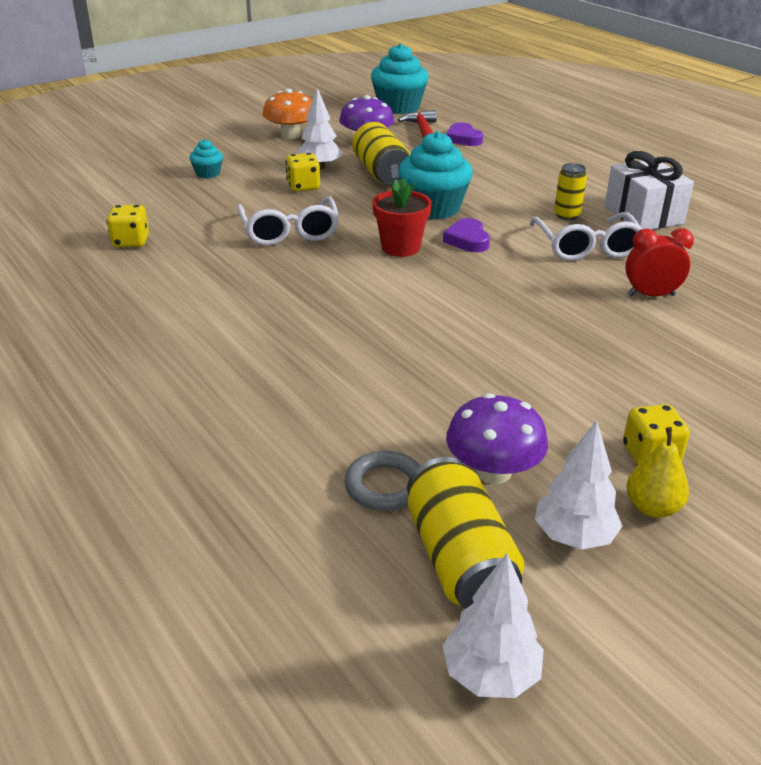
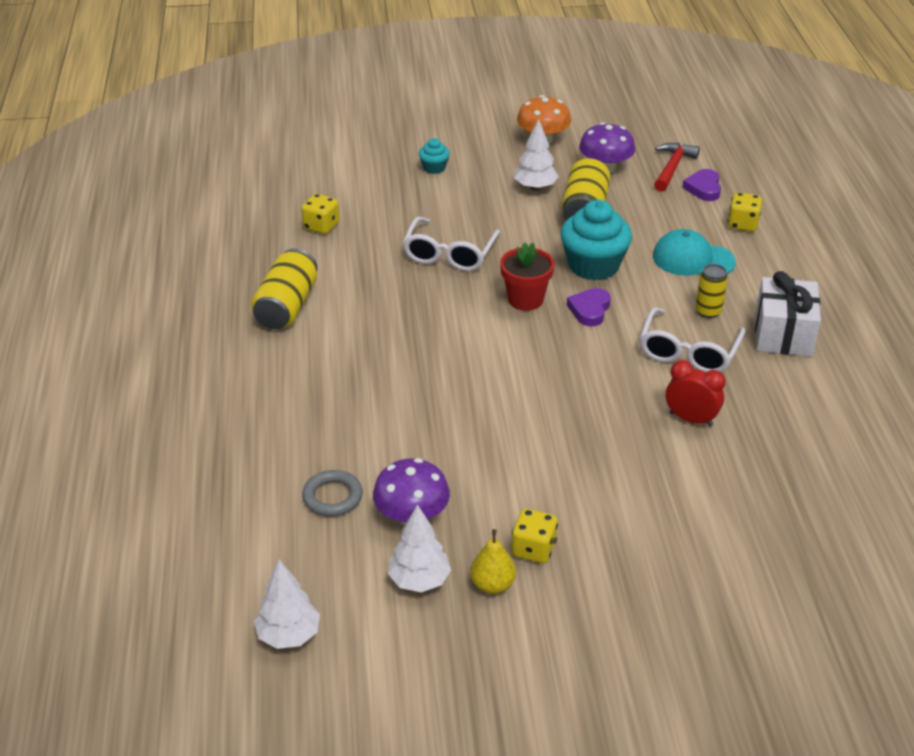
camera: 30 degrees right, 5 degrees up
yellow dice [286,153,320,191] -> yellow dice moved to [728,192,762,232]
turquoise cupcake [371,43,429,114] -> none
yellow can [407,457,524,609] -> yellow can moved to [251,248,317,329]
none -> turquoise cap [653,229,736,276]

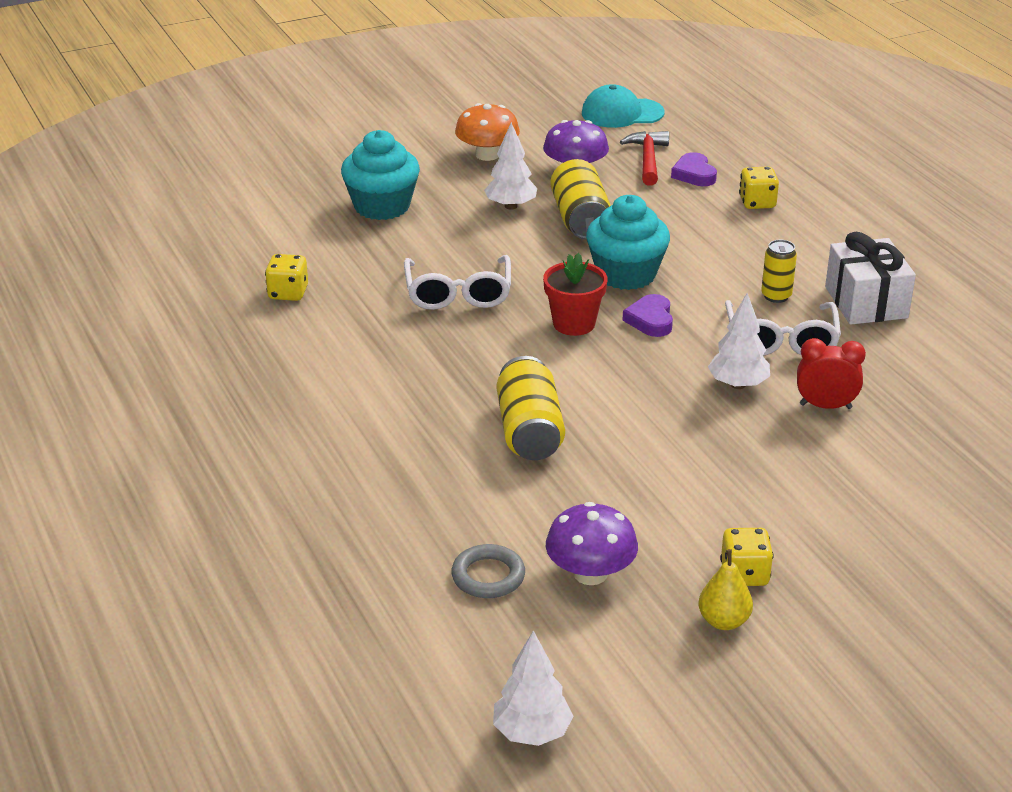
camera: 20 degrees left, 5 degrees down
yellow can [251,248,317,329] -> yellow can moved to [497,356,565,460]
white tree [388,504,451,592] -> white tree moved to [708,293,770,389]
turquoise cupcake [419,138,450,174] -> turquoise cupcake [341,130,420,220], size x2.06
turquoise cap [653,229,736,276] -> turquoise cap moved to [582,84,664,128]

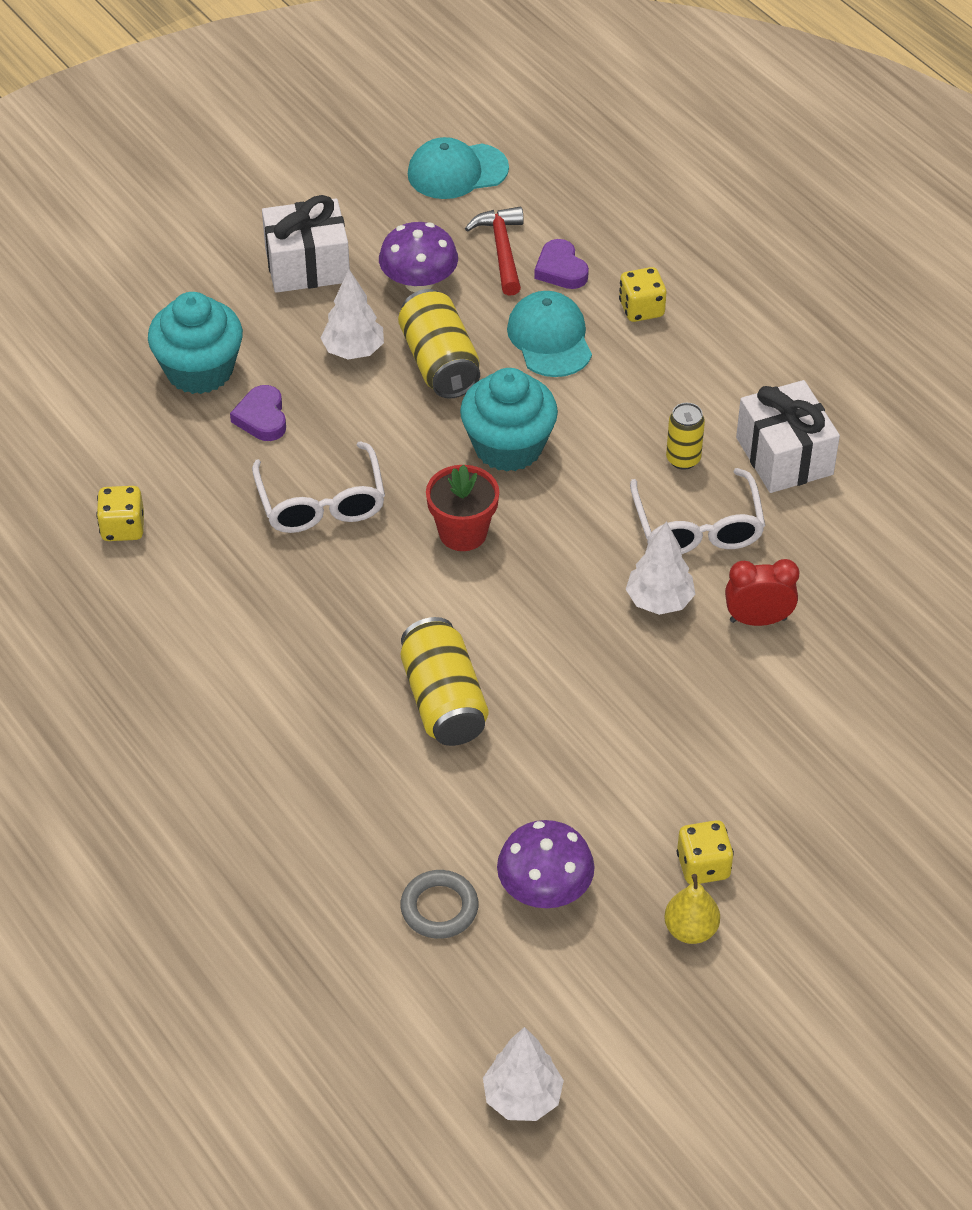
camera: 10 degrees left, 15 degrees up
orange mushroom [455,103,520,161] -> white gift [262,195,350,293]
purple heart [622,294,673,337] -> purple heart moved to [230,385,286,441]
none -> turquoise cap [507,291,592,377]

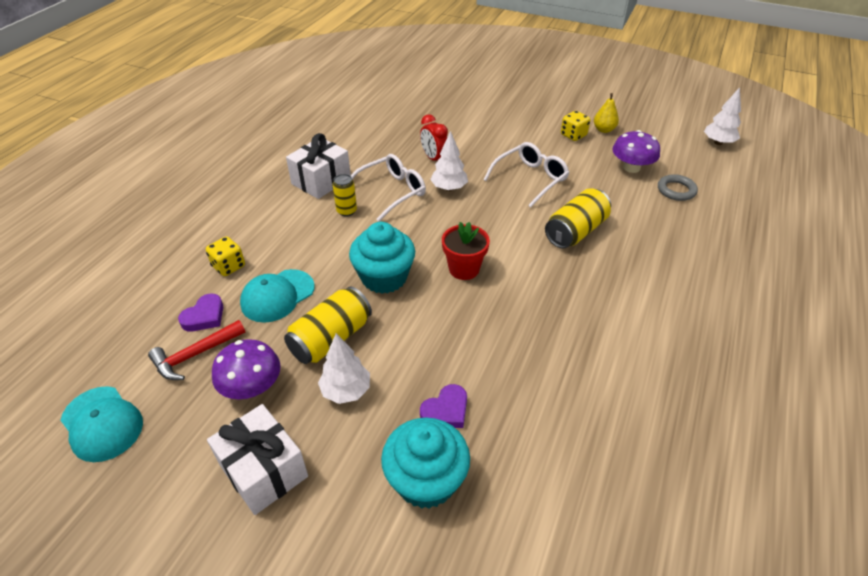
camera: 120 degrees left, 5 degrees down
yellow dice [96,486,144,541] -> none
white glasses [252,441,385,533] -> white glasses moved to [483,142,569,208]

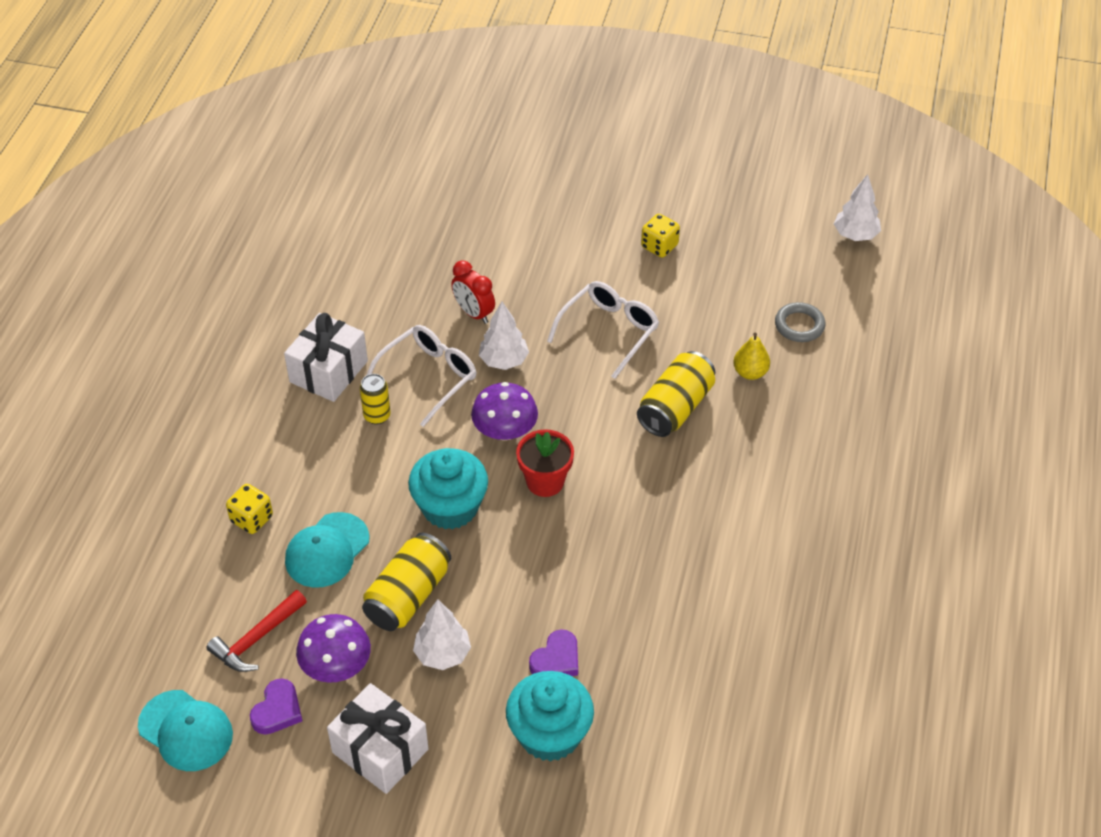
camera: 10 degrees left, 5 degrees up
purple heart [178,294,223,331] -> purple heart moved to [250,679,302,734]
yellow pear [594,93,619,133] -> yellow pear moved to [733,332,770,380]
purple mushroom [612,130,660,173] -> purple mushroom moved to [471,382,538,441]

